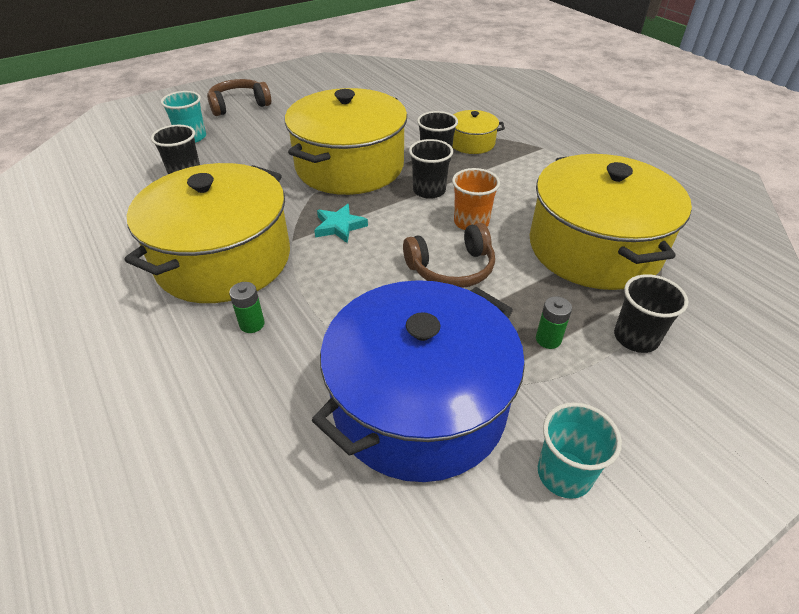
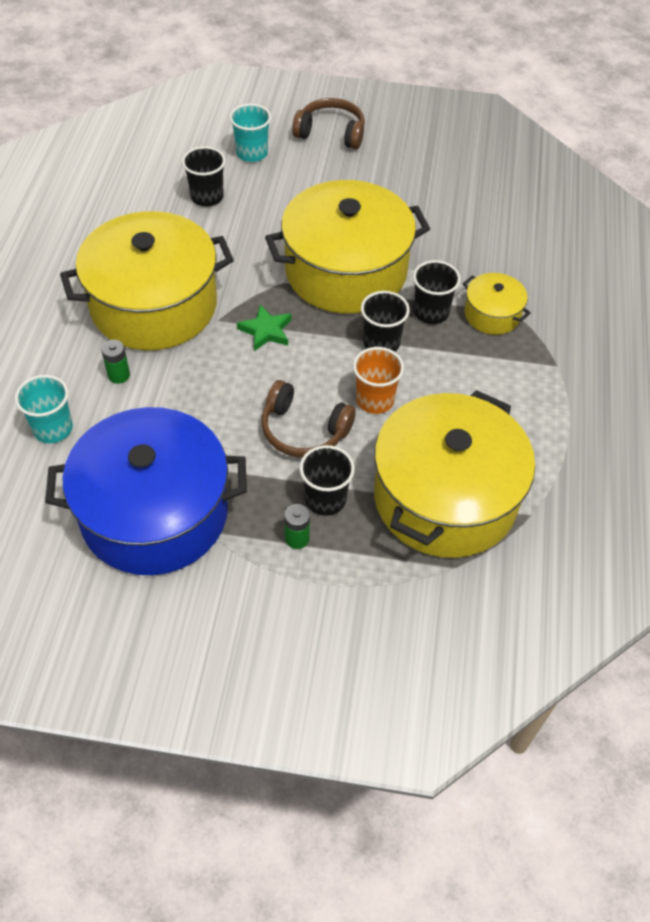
camera: 40 degrees right, 10 degrees up
turquoise star [314,204,368,243] -> green star [237,304,292,351]
turquoise cup [538,402,622,499] -> turquoise cup moved to [15,375,73,443]
black cup [614,274,688,353] -> black cup moved to [299,445,355,516]

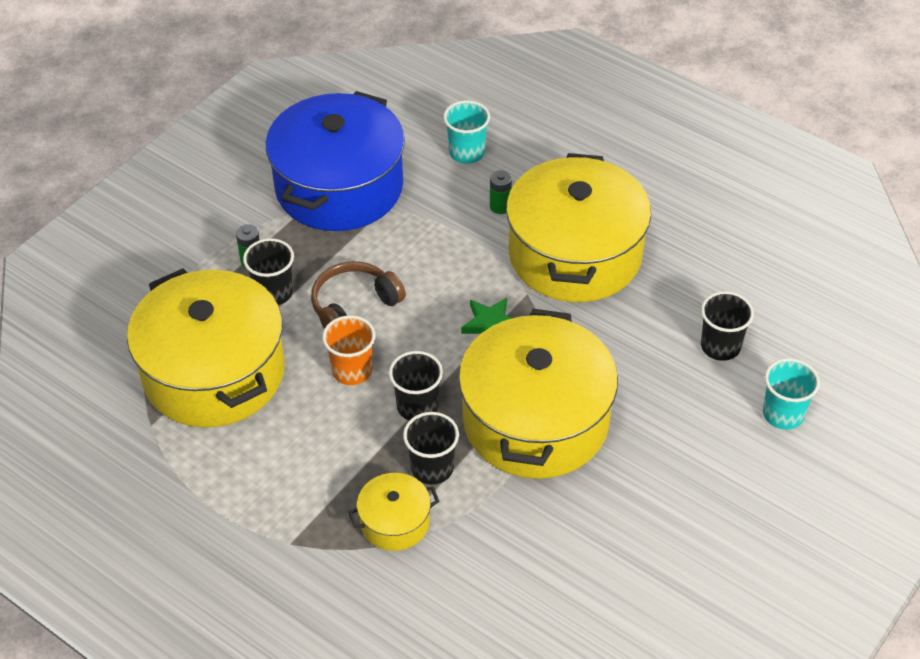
camera: 120 degrees right, 5 degrees down
brown headphones [292,98,365,149] -> none

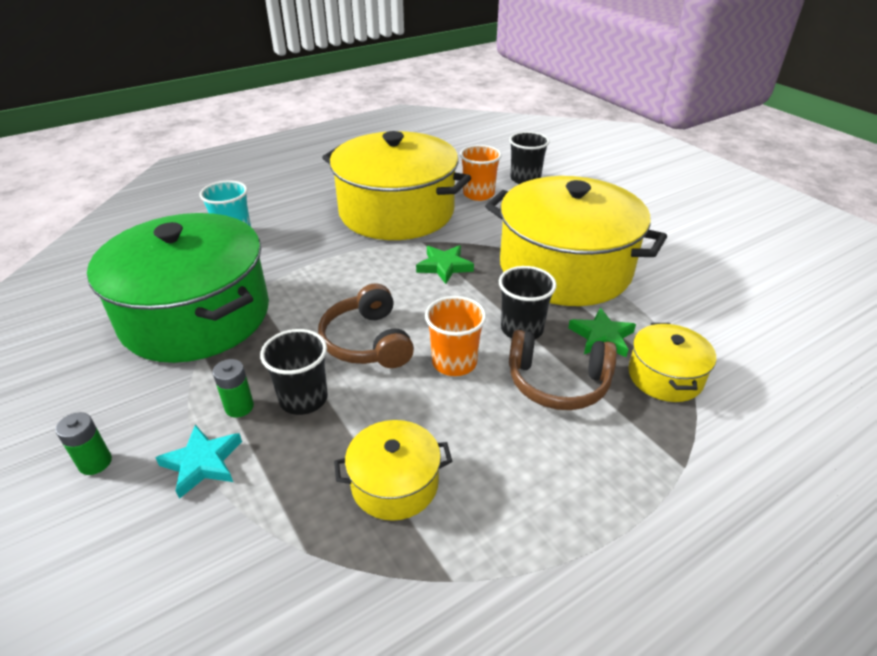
camera: 70 degrees left, 10 degrees down
yellow pot [127,269,284,428] -> yellow pot [334,420,452,521], size x0.45
blue pot [266,91,405,231] -> green pot [87,213,269,363]
black cup [403,412,459,485] -> green star [568,308,636,357]
green battery [490,170,512,214] -> green battery moved to [55,412,112,475]
turquoise cup [763,358,820,430] -> none
none -> turquoise star [155,425,242,499]
none -> orange cup [460,145,502,201]
none -> brown headphones [509,330,617,410]

